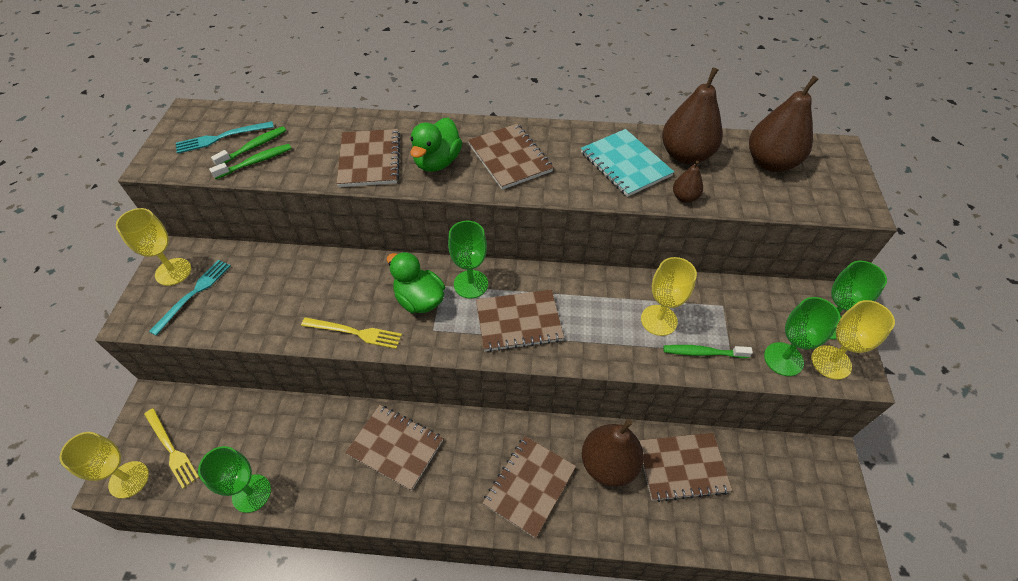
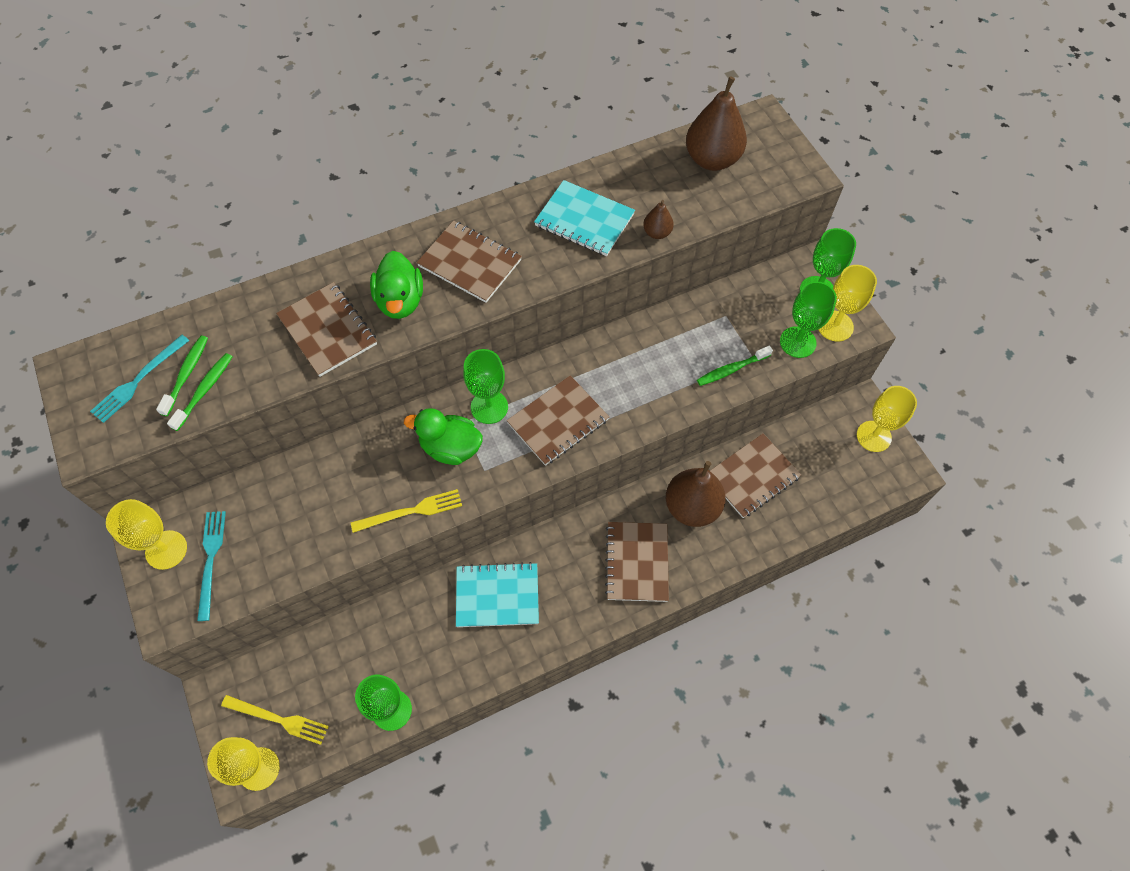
camera: 30 degrees left, 10 degrees up
brown notebook [345,405,443,491] -> turquoise notebook [456,562,539,627]
yellow goblet [641,257,697,336] -> yellow goblet moved to [857,386,917,452]
brown pear [662,67,723,164] -> none

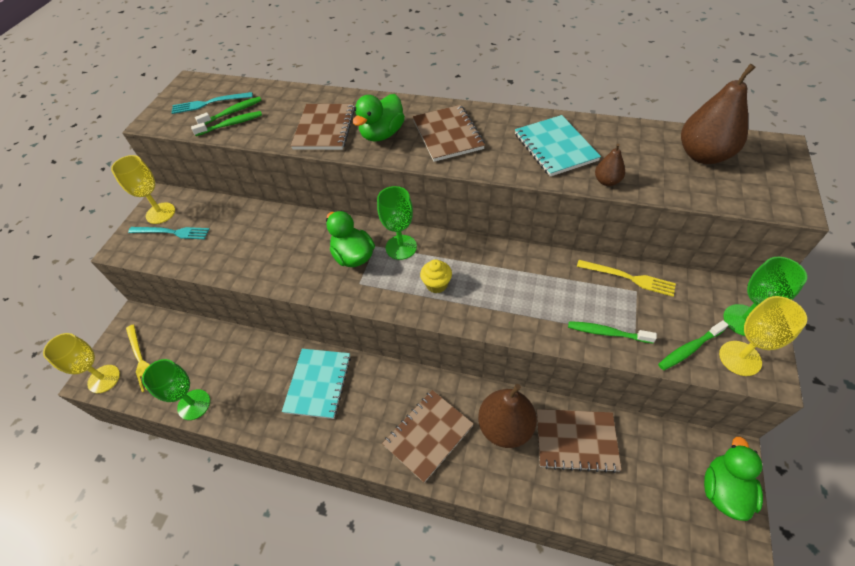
camera: 45 degrees right, 10 degrees down
turquoise fork [197,511,226,621] -> turquoise fork turned 60 degrees clockwise [128,227,210,239]
yellow fork [351,489,462,533] -> yellow fork moved to [577,260,676,297]
turquoise notebook [456,562,539,627] -> turquoise notebook turned 60 degrees clockwise [282,349,351,419]
brown notebook [507,375,609,466] -> yellow cupcake [420,259,452,293]
green goblet [780,281,837,358] -> green toothbrush [658,320,728,370]
yellow goblet [857,386,917,452] -> green duck [704,437,763,521]

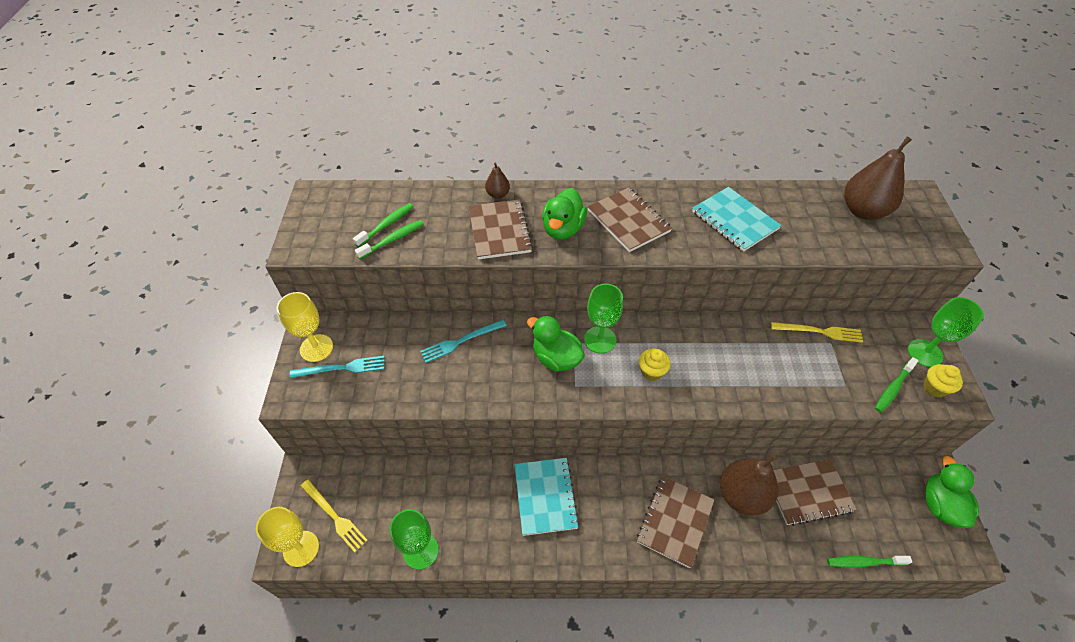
camera: 20 degrees left, 0 degrees up
turquoise fork [171,92,253,114] -> turquoise fork moved to [420,320,507,363]
green toothbrush [568,321,657,343] -> green toothbrush moved to [827,556,912,568]
brown pear [595,143,625,186] -> brown pear moved to [485,162,510,199]
yellow goblet [719,296,807,376] -> yellow cupcake [923,364,963,397]

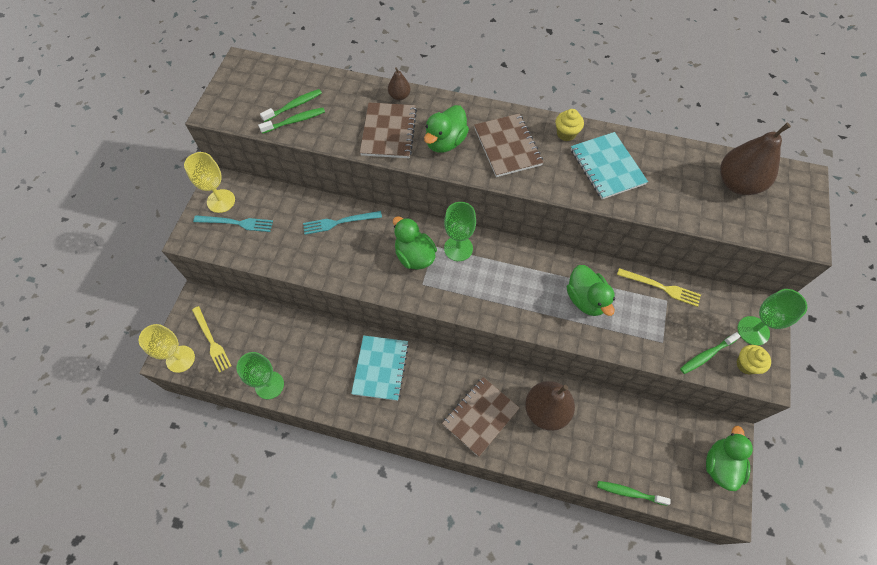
camera: 15 degrees right, 10 degrees up
yellow cupcake [639,349,671,381] -> yellow cupcake moved to [555,109,584,141]
brown notebook [773,459,857,526] -> none
none -> green duck [567,265,615,316]

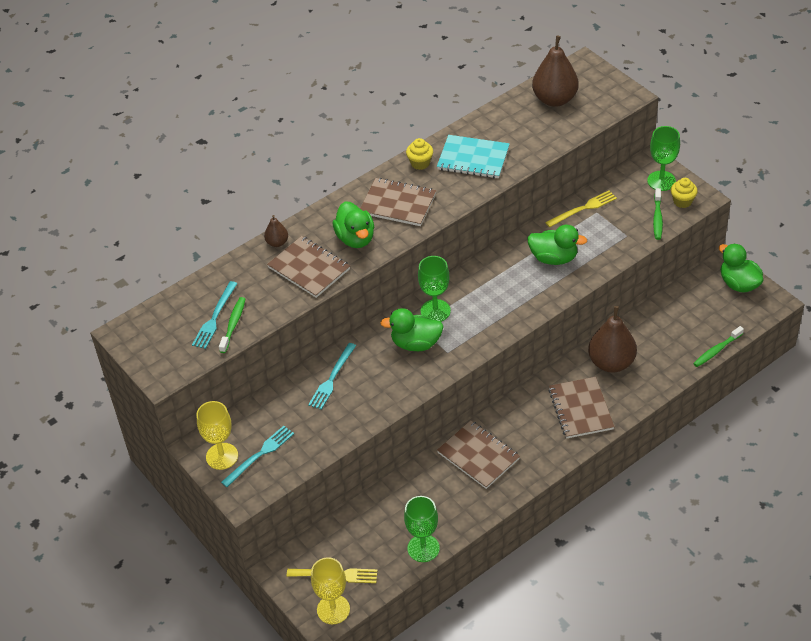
camera: 50 degrees left, 15 degrees down
green toothbrush [260,89,322,122] -> turquoise fork [192,281,238,349]
turquoise notebook [351,335,409,401] -> brown notebook [437,420,520,489]

